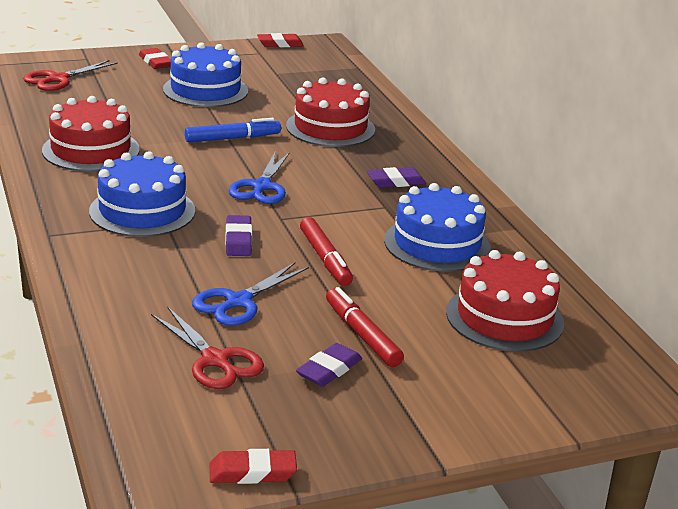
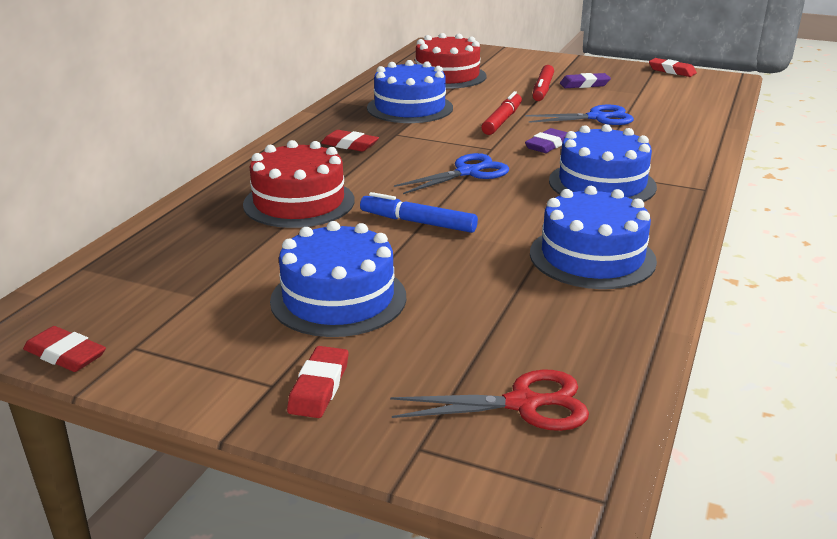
camera: 135 degrees left, 0 degrees up
red cake [42,96,140,171] -> blue cake [530,186,657,289]
red scissors [151,306,264,389] -> none
purple eraser [367,167,426,188] -> red eraser [321,130,379,152]

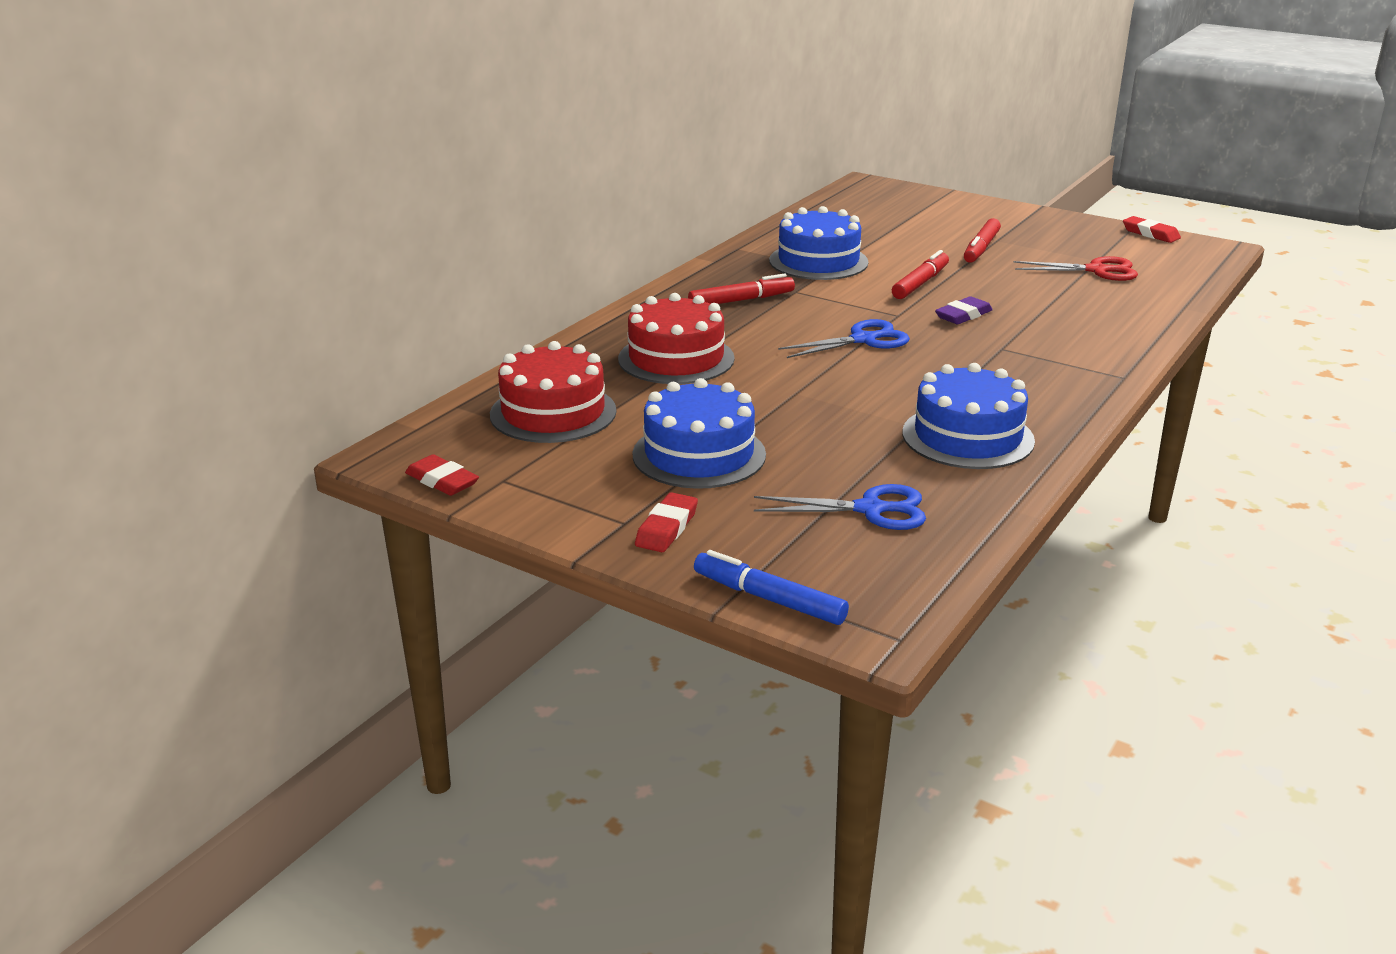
camera: 10 degrees right, 0 degrees up
red eraser [321,130,379,152] -> red marker [688,274,795,304]
blue marker [360,192,478,233] -> blue marker moved to [694,550,849,625]
red scissors [390,370,589,431] -> red scissors moved to [1013,256,1138,281]
red cake [415,33,486,89] -> red cake moved to [490,341,616,443]
blue scissors [525,105,634,125] -> blue scissors moved to [754,484,926,530]
blue cake [549,124,657,202] -> none
purple eraser [560,73,611,88] -> none

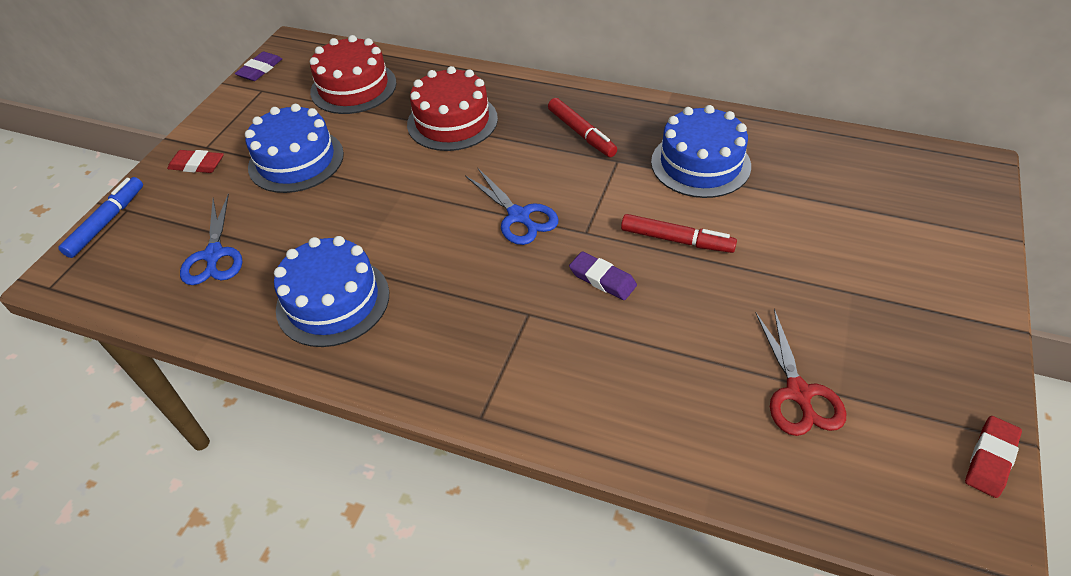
camera: 80 degrees right, 20 degrees up
red eraser [405,454,479,496] -> purple eraser [235,52,282,81]
red marker [964,218,1001,263] -> none

